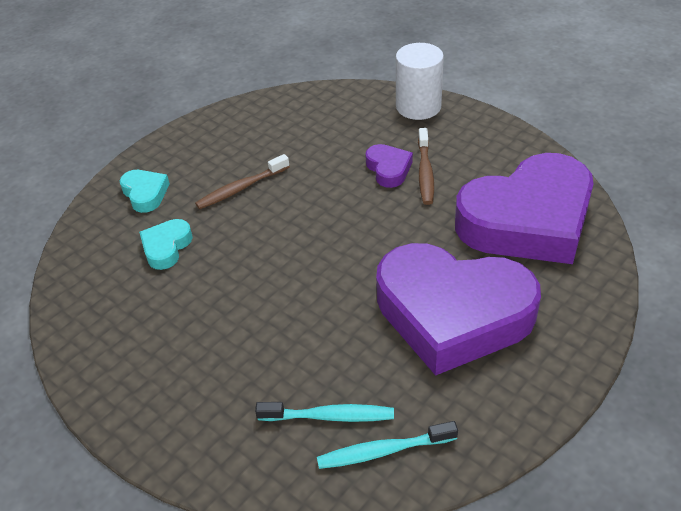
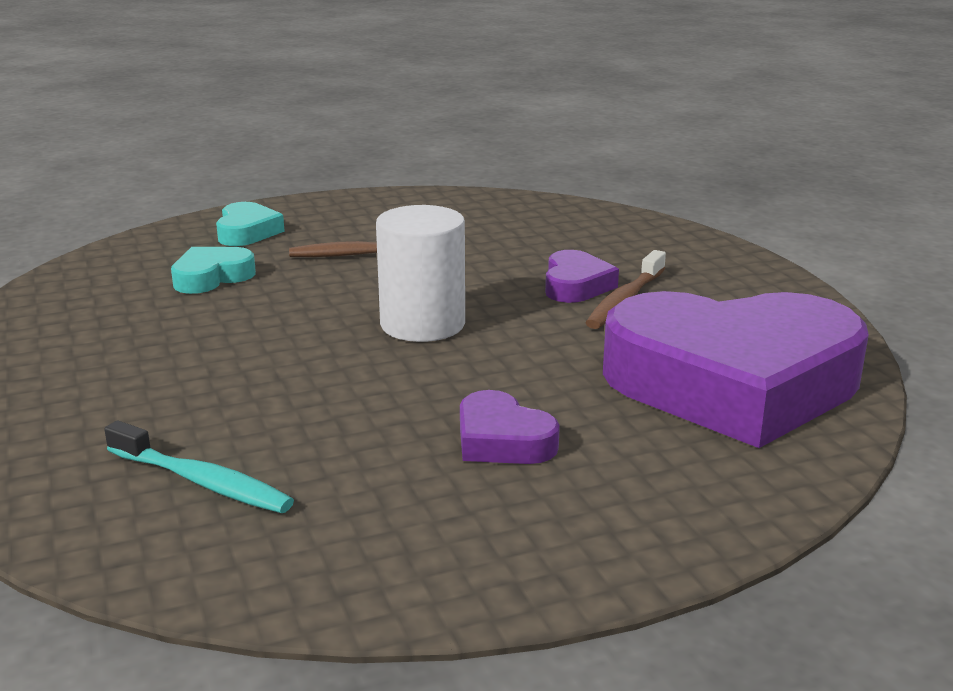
camera: 25 degrees right, 20 degrees down
turquoise toothbrush [317,421,458,469] -> none
purple heart [376,243,541,376] -> purple heart [460,390,560,464], size x0.41
white cylinder [396,43,444,120] -> white cylinder moved to [376,205,465,342]

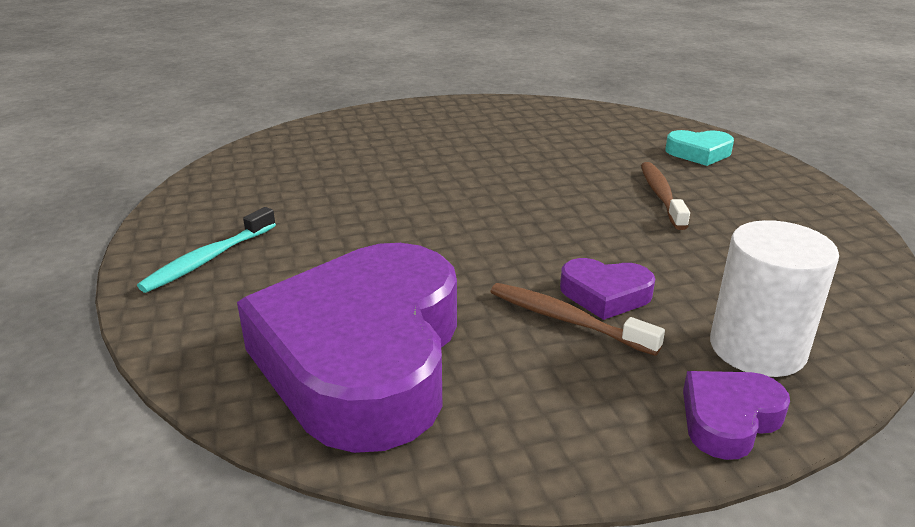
camera: 95 degrees right, 5 degrees up
turquoise toothbrush [104,420,294,513] -> turquoise toothbrush moved to [137,207,276,293]
turquoise heart [171,247,256,294] -> none
white cylinder [376,205,465,342] -> white cylinder moved to [710,220,839,377]
purple heart [460,390,560,464] -> purple heart moved to [683,371,790,460]

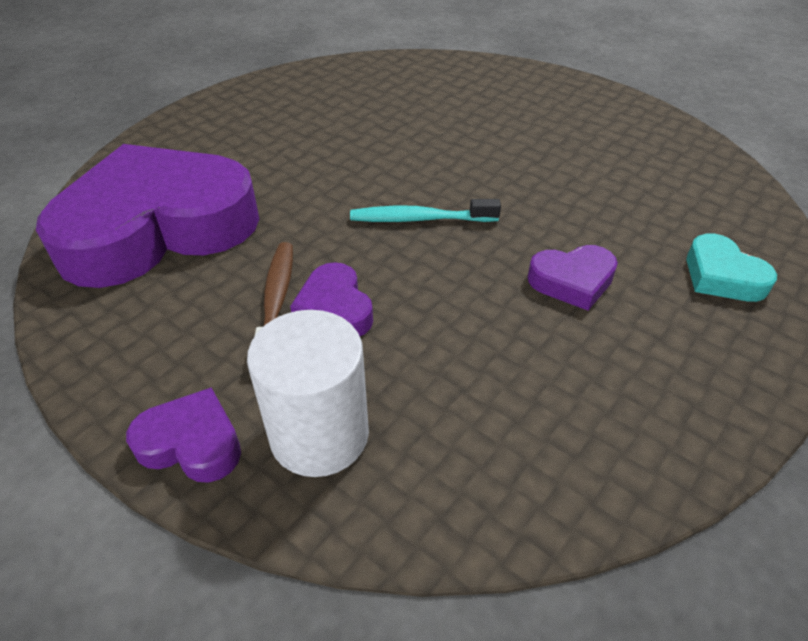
camera: 55 degrees right, 15 degrees up
turquoise toothbrush [137,207,276,293] -> turquoise toothbrush moved to [350,199,501,222]
brown toothbrush [641,162,690,230] -> purple heart [528,245,618,310]

